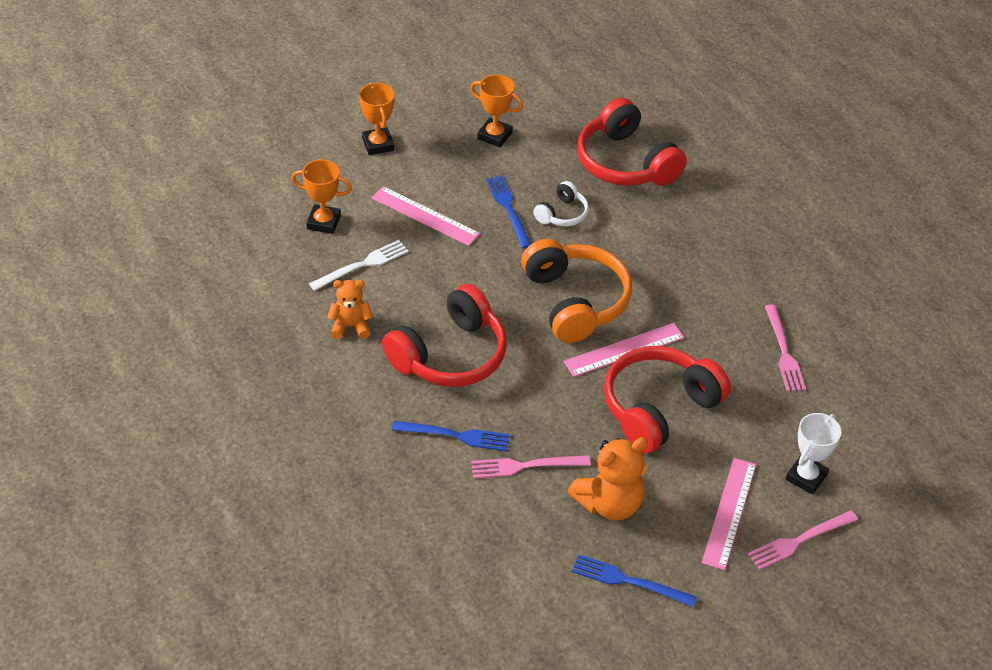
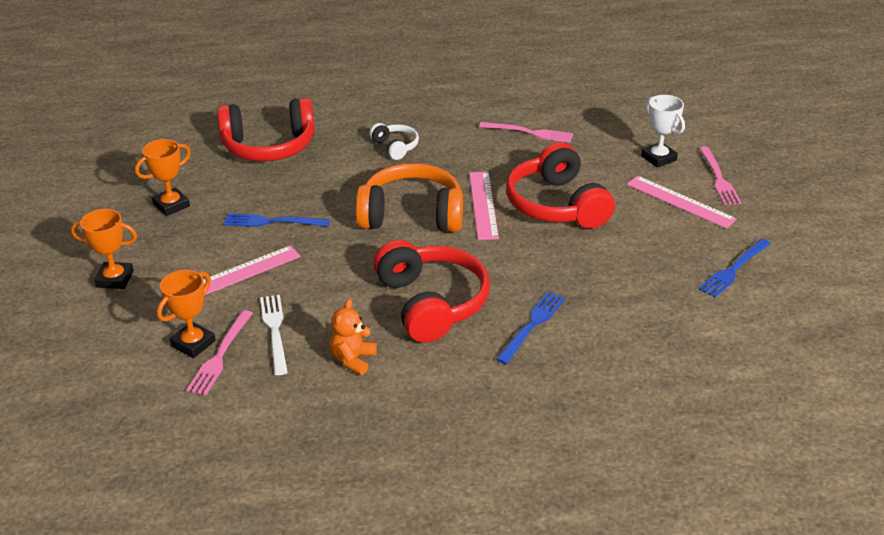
camera: 65 degrees left, 10 degrees down
pink fork [471,455,591,478] -> pink fork moved to [186,310,253,395]
white headphones [533,181,589,226] -> white headphones moved to [369,123,419,160]
orange teddy bear [568,437,648,520] -> none

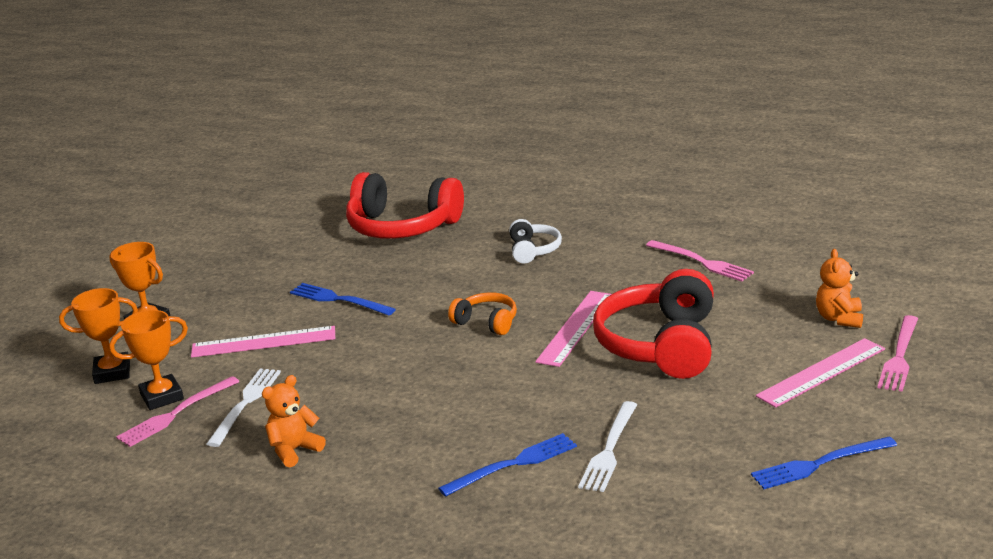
camera: 30 degrees right, 10 degrees down
orange trophy [135,139,191,216] -> orange trophy moved to [59,288,138,384]
orange headphones [356,163,463,232] -> orange headphones [448,292,517,335], size x0.49
red headphones [373,240,490,343] -> none
pink ruler [627,176,737,229] -> pink ruler turned 75 degrees clockwise [756,338,885,408]
white trophy [641,95,685,168] -> orange teddy bear [816,249,863,328]
none -> white fork [578,401,637,492]

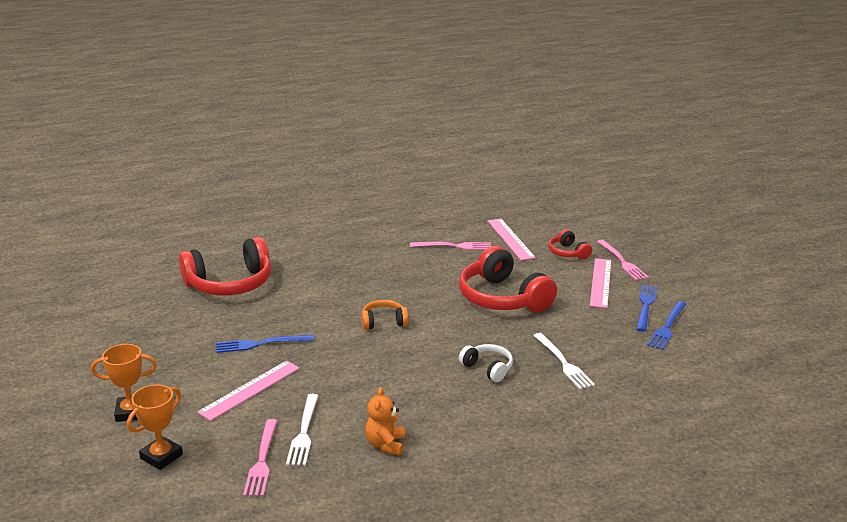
camera: 45 degrees left, 0 degrees up
orange trophy [109,310,188,410] -> none
white fork [207,368,281,447] -> white fork turned 150 degrees counterclockwise [286,394,319,466]
blue fork [438,433,577,497] -> blue fork moved to [636,284,658,332]
white headphones [509,219,562,263] -> white headphones moved to [459,344,513,382]
pink ruler [535,291,611,367] -> pink ruler moved to [487,218,536,261]
orange teddy bear [816,249,863,328] -> red headphones [548,229,592,260]

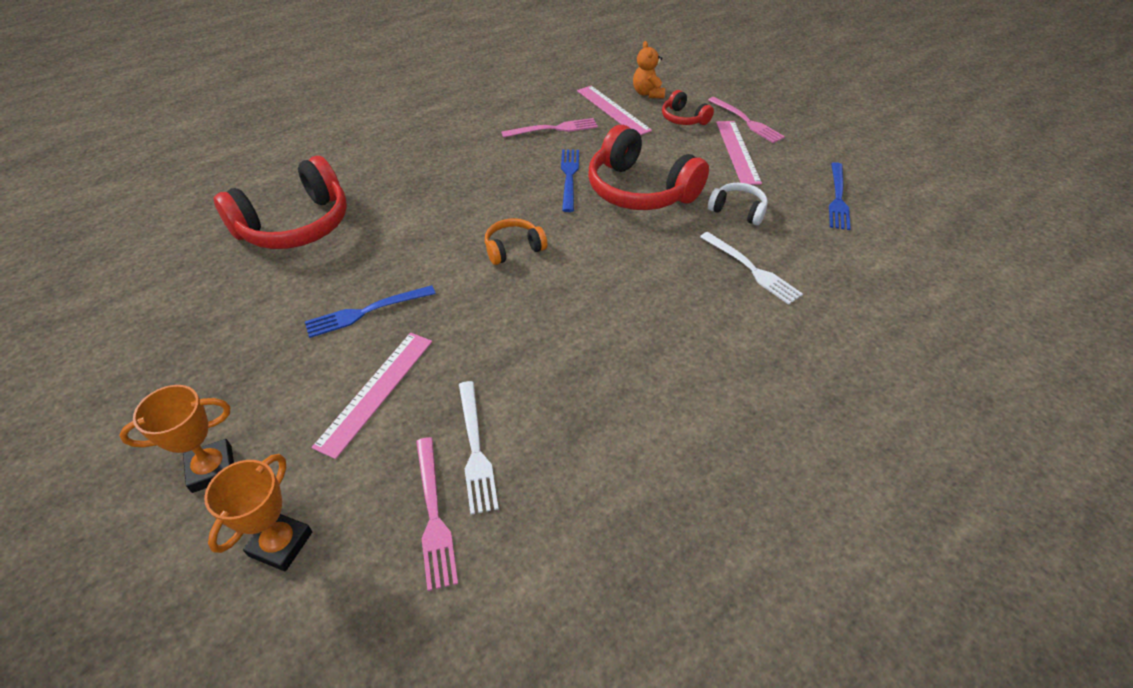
camera: 15 degrees left, 20 degrees up
orange teddy bear [365,387,405,456] -> orange teddy bear moved to [633,41,665,98]
white headphones [459,344,513,382] -> white headphones moved to [708,183,768,226]
blue fork [636,284,658,332] -> blue fork moved to [561,149,579,212]

